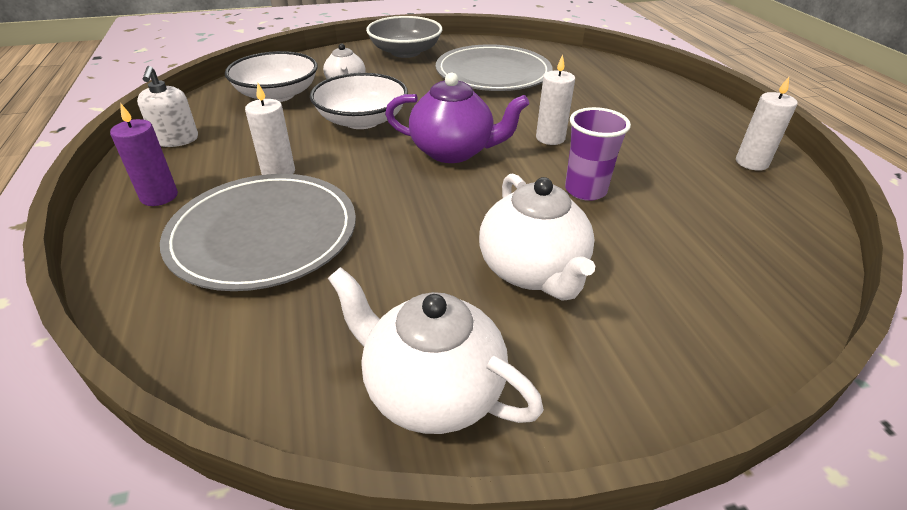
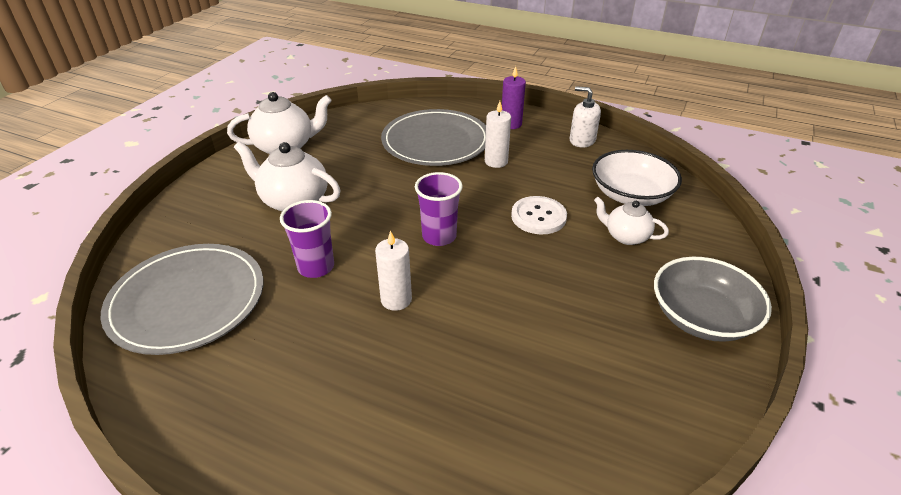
camera: 130 degrees right, 0 degrees up
white bowl [310,73,408,129] -> white button [511,196,567,234]
purple teapot [385,73,529,163] -> purple cup [415,172,463,246]
grey plate [436,44,553,91] -> grey plate moved to [101,244,264,355]
white candle [736,77,798,171] -> none

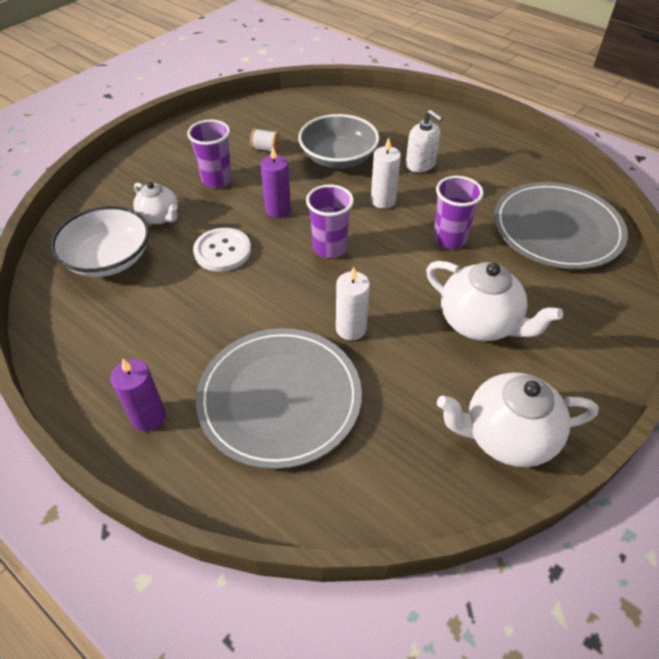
camera: 165 degrees left, 10 degrees up
white candle [485,101,511,168] -> white candle moved to [336,267,370,340]
white soap dispenser [569,86,601,148] -> white soap dispenser moved to [406,110,443,173]
grey bowl [654,257,772,342] -> grey bowl moved to [298,114,379,169]
none -> purple cup [187,120,232,188]
none -> white spool [250,128,280,152]
none -> purple candle [260,147,291,218]

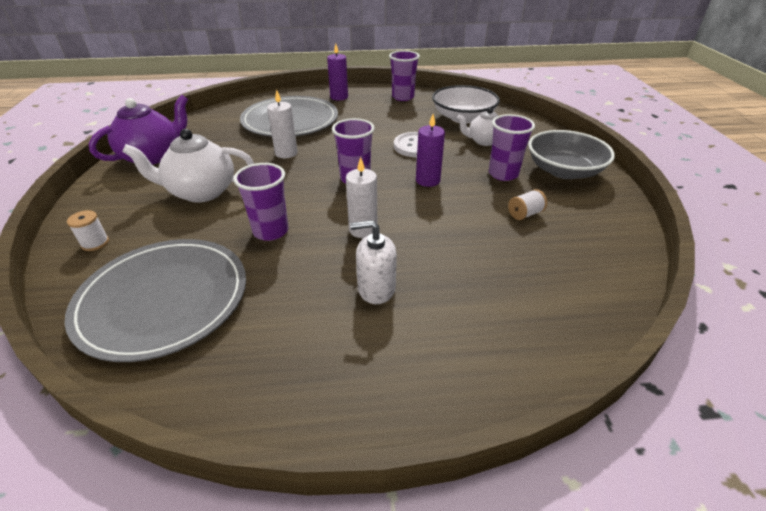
camera: 135 degrees right, 10 degrees down
grey bowl [298,114,379,169] -> grey bowl moved to [528,130,615,179]
white teapot [437,372,599,467] -> purple teapot [89,95,188,165]
none -> white spool [67,210,109,251]
none -> purple cup [389,50,420,101]

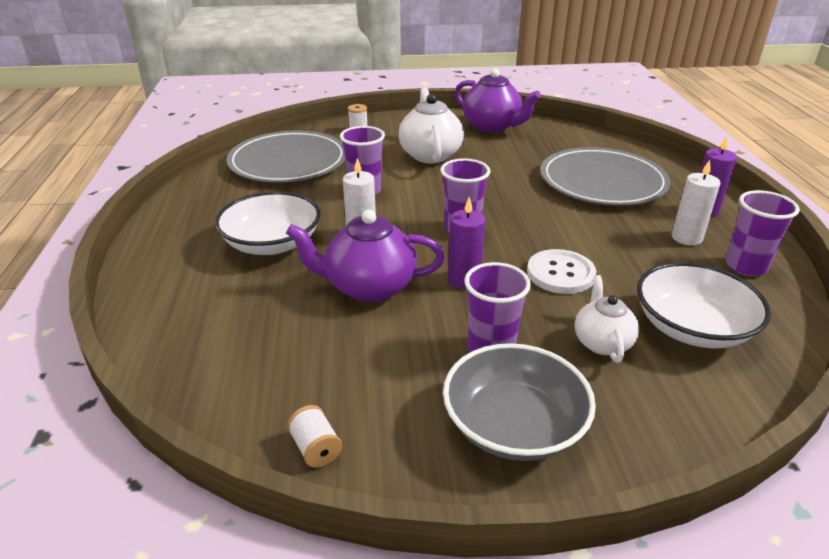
camera: 90 degrees right, 5 degrees down
white candle [267,90,298,158] -> white candle moved to [671,160,720,245]
white soap dispenser [350,220,397,304] -> white bowl [215,191,320,255]
white spool [508,189,547,220] -> white spool moved to [287,405,342,468]
none -> purple teapot [286,210,445,302]

